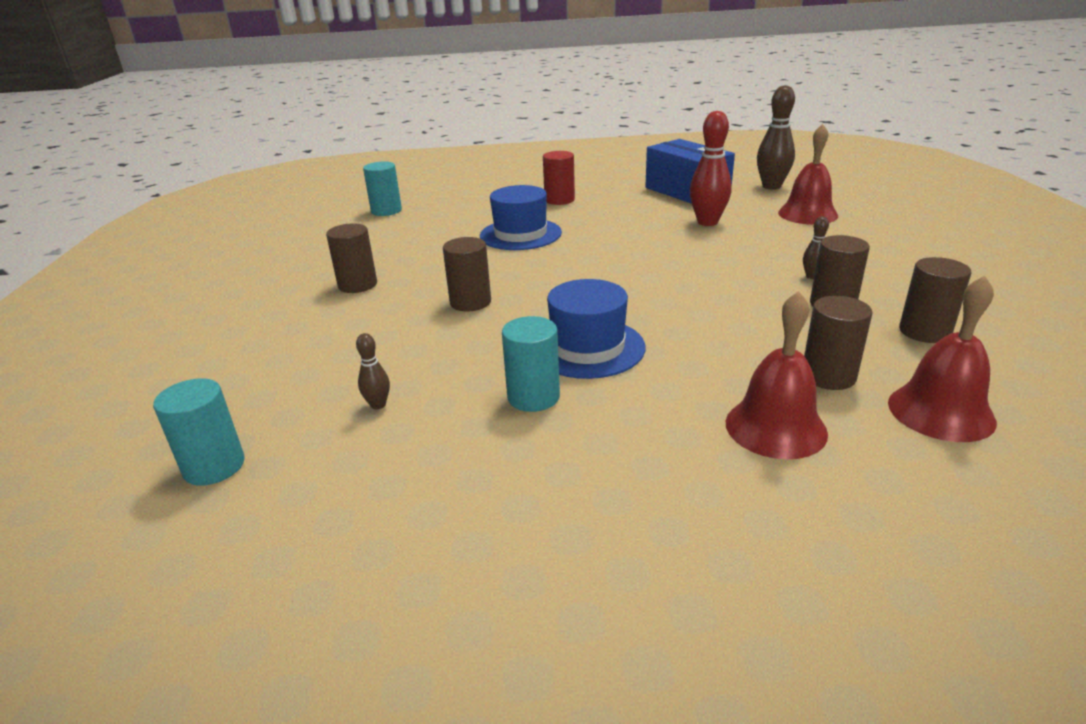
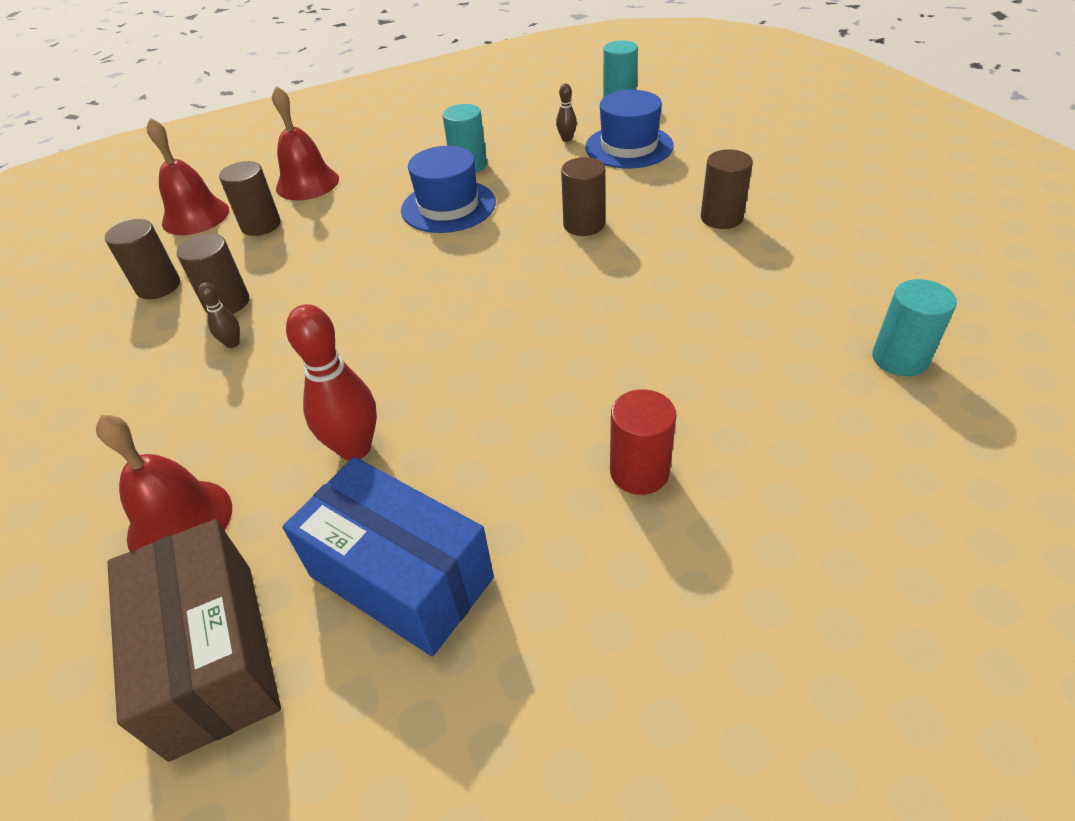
camera: 160 degrees right, 15 degrees up
blue hat [480,185,562,250] -> blue hat moved to [585,90,674,168]
brown bowling pin [757,85,795,190] -> brown box [107,519,281,762]

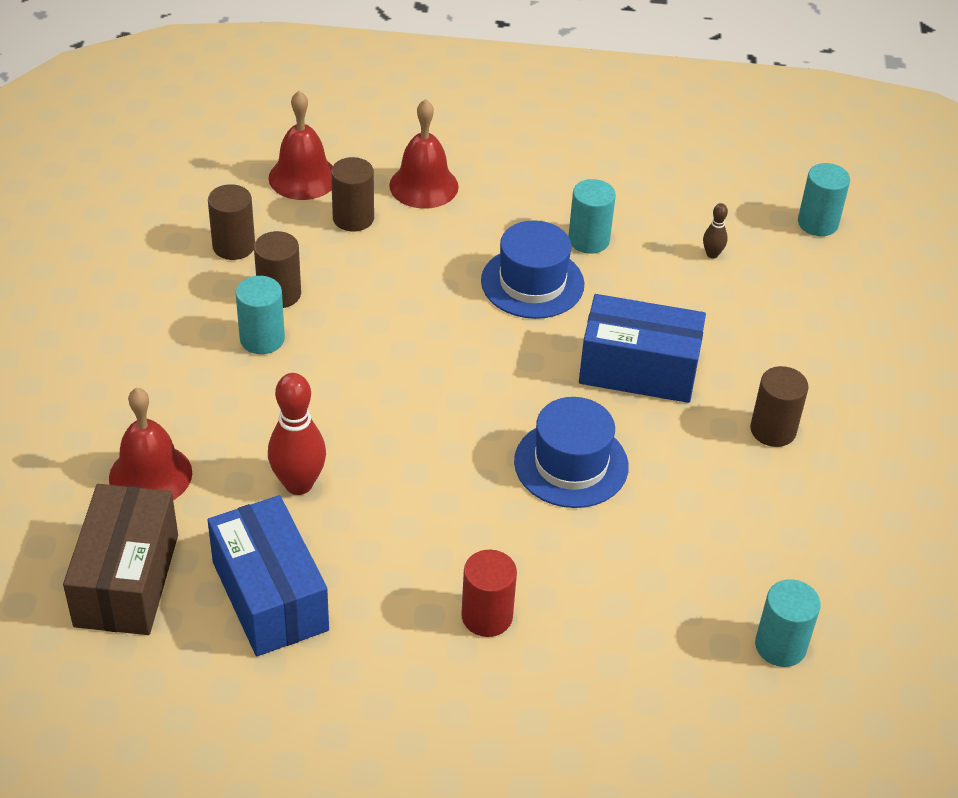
camera: 25 degrees right, 0 degrees up
brown bowling pin [198,282,240,348] -> turquoise cylinder [236,276,285,354]
brown cylinder [561,157,605,236] -> blue box [579,294,706,403]
blue hat [585,90,674,168] -> blue hat moved to [514,397,629,508]

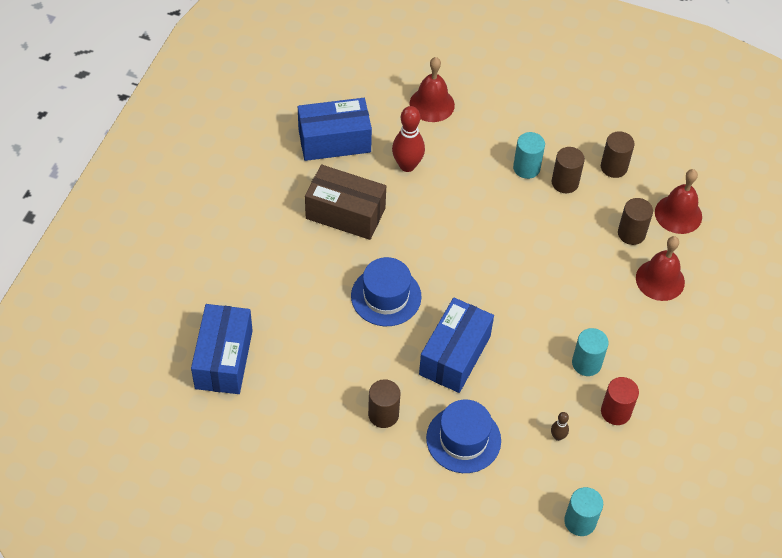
camera: 105 degrees right, 10 degrees up
brown box [63,484,178,635] -> brown box moved to [305,165,386,240]
red cylinder [461,550,517,637] -> red cylinder moved to [601,377,639,425]
blue hat [481,220,584,319] -> blue hat moved to [426,400,501,473]
turquoise cylinder [755,579,821,667] -> blue box [191,304,253,394]

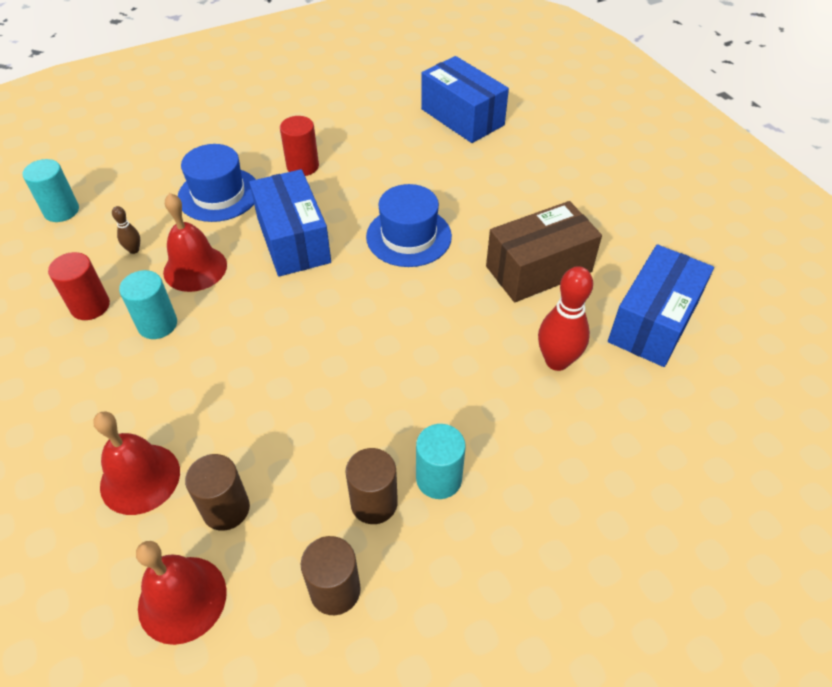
camera: 135 degrees right, 5 degrees down
brown cylinder [368,379,401,428] -> red cylinder [280,116,319,176]
red bell [409,57,455,122] -> red bell moved to [163,193,227,292]

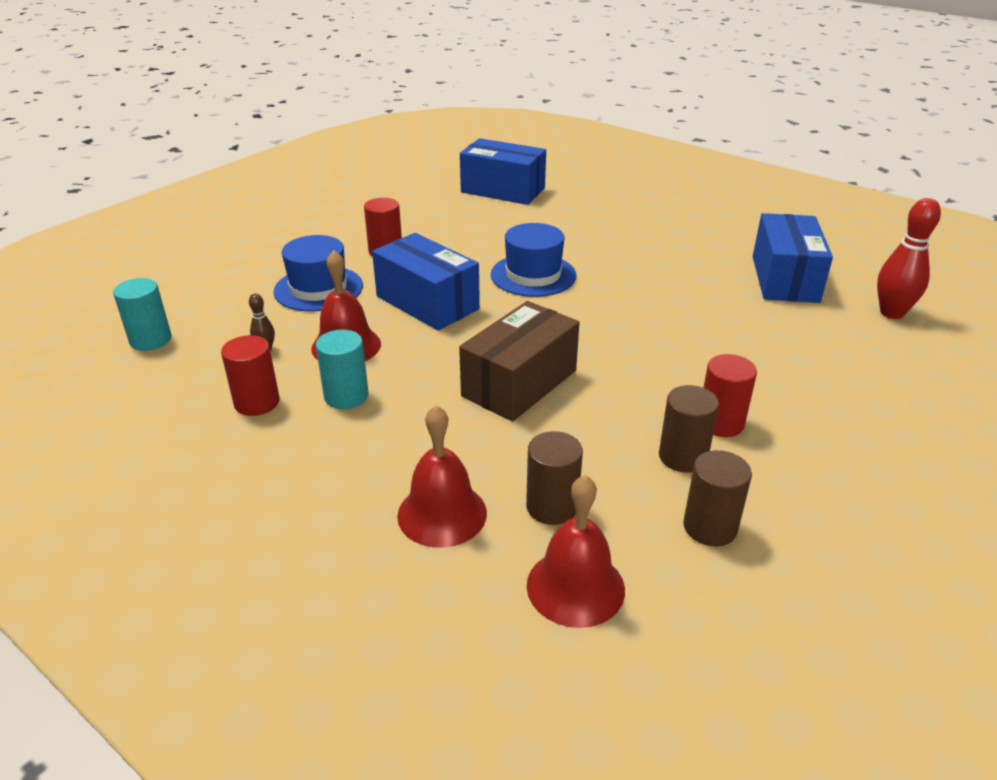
camera: 25 degrees left, 15 degrees down
turquoise cylinder [416,424,466,499] -> red cylinder [703,354,757,437]
brown box [486,201,602,302] -> brown box moved to [459,301,580,422]
red bowling pin [538,266,593,371] -> red bowling pin moved to [877,198,941,319]

